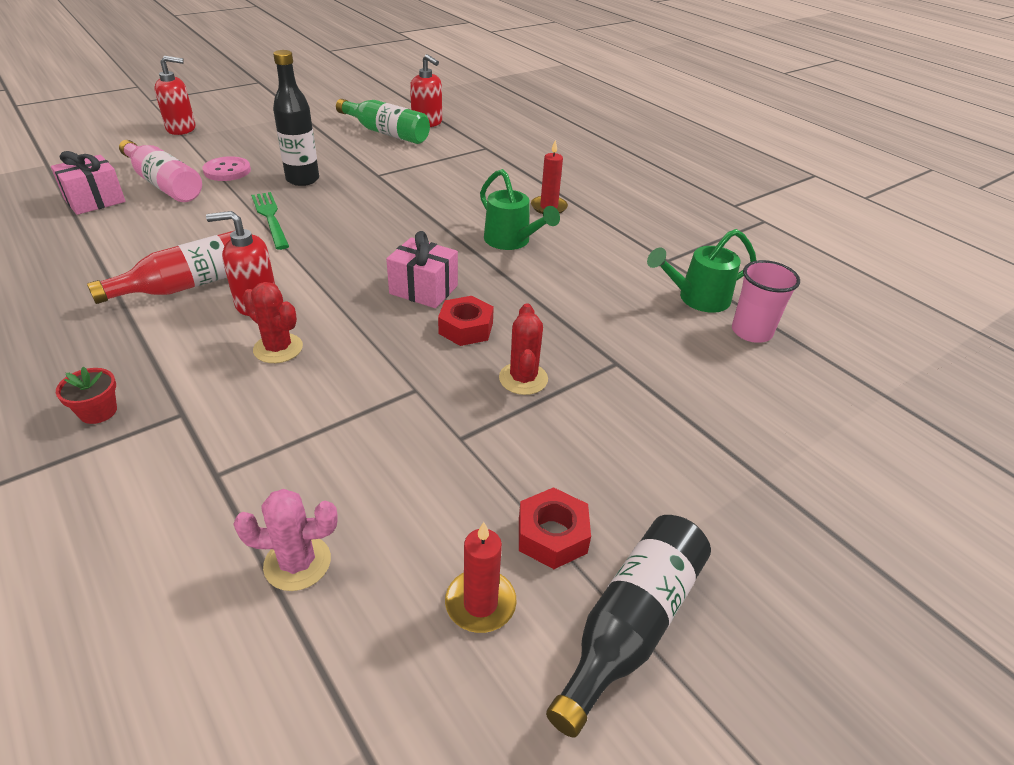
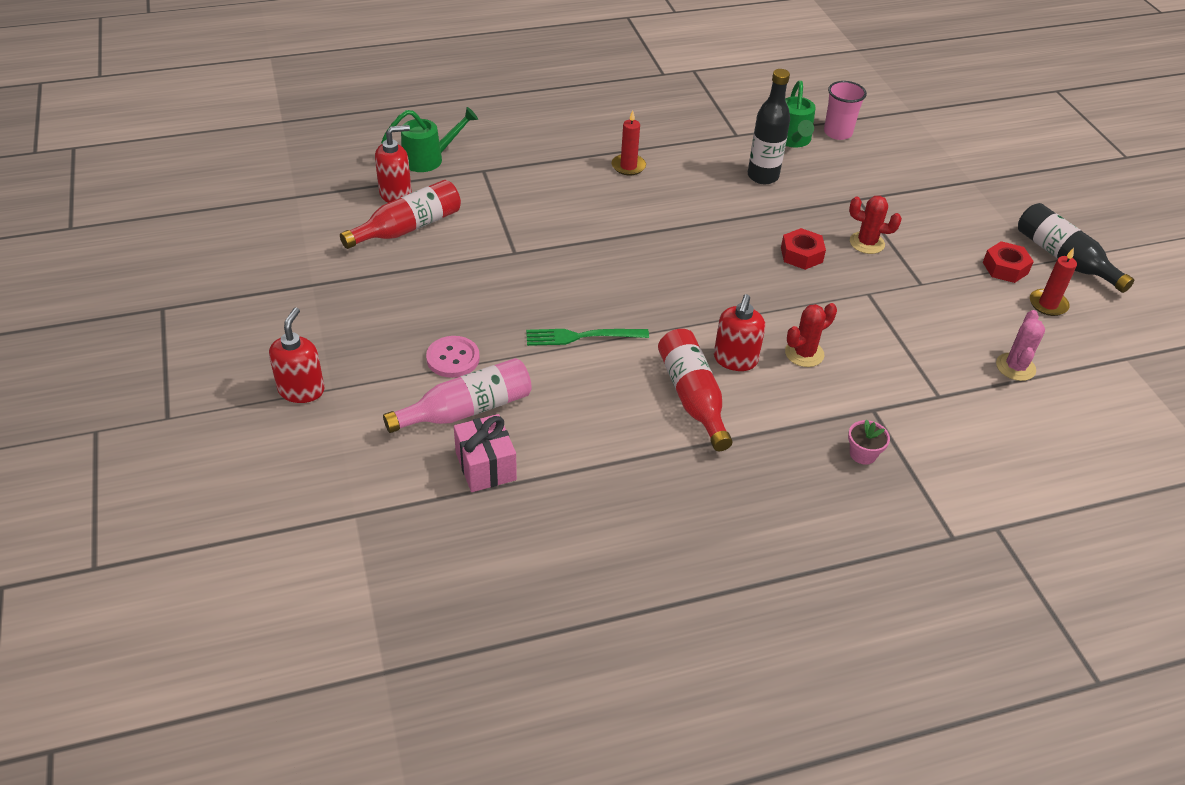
camera: 70 degrees left, 5 degrees up
red flower pot [56,366,117,424] -> pink flower pot [848,419,890,465]
black bottle [273,50,319,186] -> black bottle moved to [748,69,790,184]
green bottle [336,99,430,144] -> red bottle [340,180,461,249]
pink gift [386,231,458,308] -> none
green watering can [480,169,560,250] -> green watering can moved to [381,107,478,172]

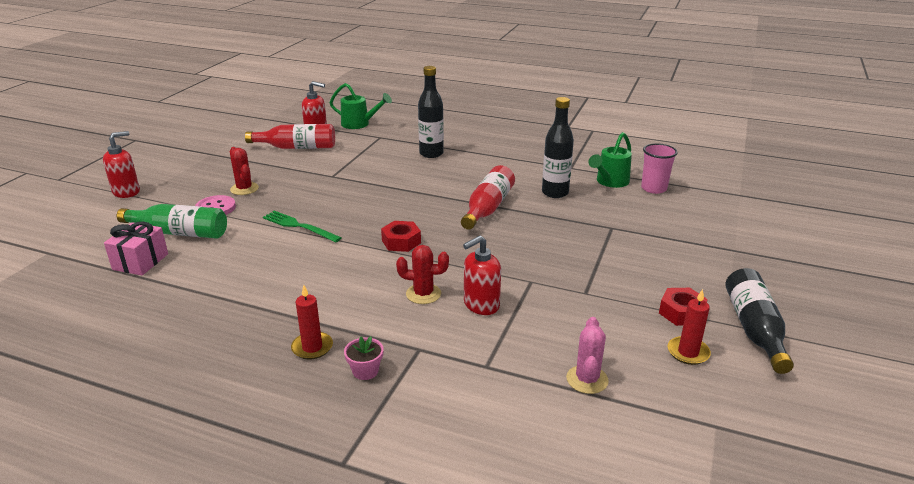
camera: 40 degrees right, 15 degrees down
pink bottle [383,358,532,433] -> green bottle [117,204,227,239]
red candle [612,111,646,176] -> red candle moved to [291,285,333,360]
red bottle [658,329,733,451] -> red bottle moved to [461,165,515,230]
red soap dispenser [714,294,765,371] -> red soap dispenser moved to [463,236,501,315]
red nut [781,228,826,270] -> red nut moved to [381,221,421,252]
red cactus [849,196,902,254] -> red cactus moved to [230,147,259,195]
pink cactus [996,310,1045,381] -> pink cactus turned 45 degrees counterclockwise [566,317,609,394]
none -> black bottle [418,66,444,158]

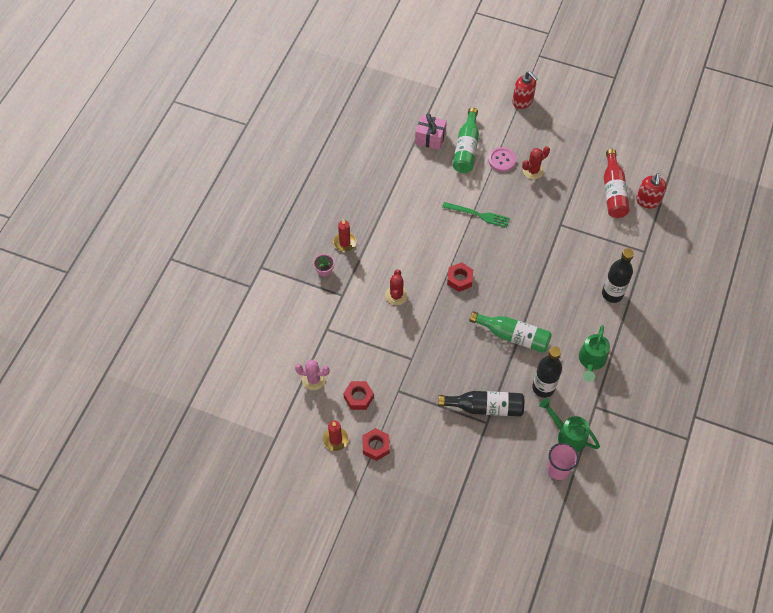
camera: 90 degrees right, 30 degrees up
green fork [263,211,342,243] -> green fork turned 75 degrees clockwise [442,202,510,228]
green watering can [329,83,392,129] -> green watering can moved to [579,325,610,382]
red bottle [461,165,515,230] -> green bottle [470,311,552,353]
red soap dispenser [463,236,501,315] -> none
black bottle [725,268,794,374] -> black bottle moved to [438,391,524,417]
none -> red nut [343,381,374,410]

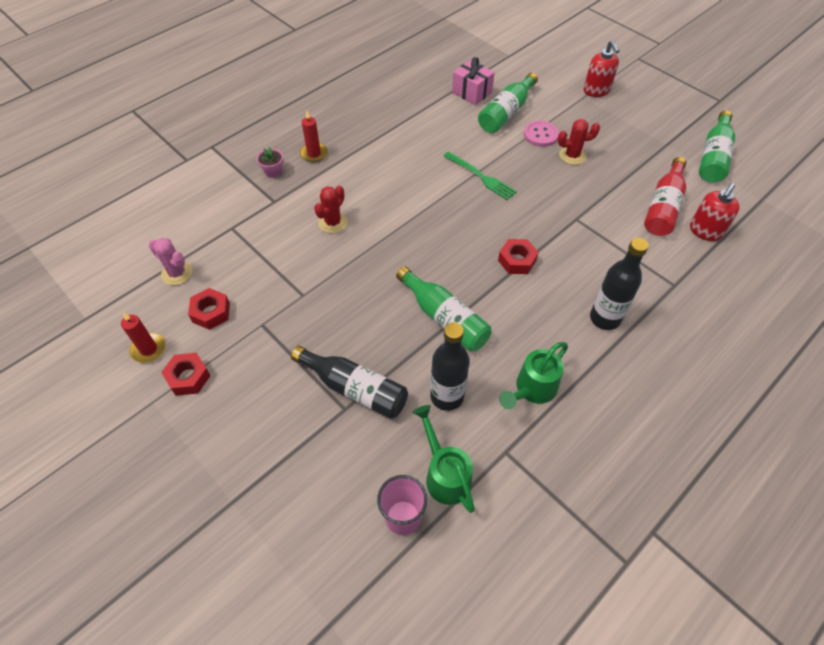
camera: 25 degrees right, 5 degrees down
red nut [447,262,473,292] -> red nut moved to [498,239,539,274]
none -> green bottle [699,110,735,182]

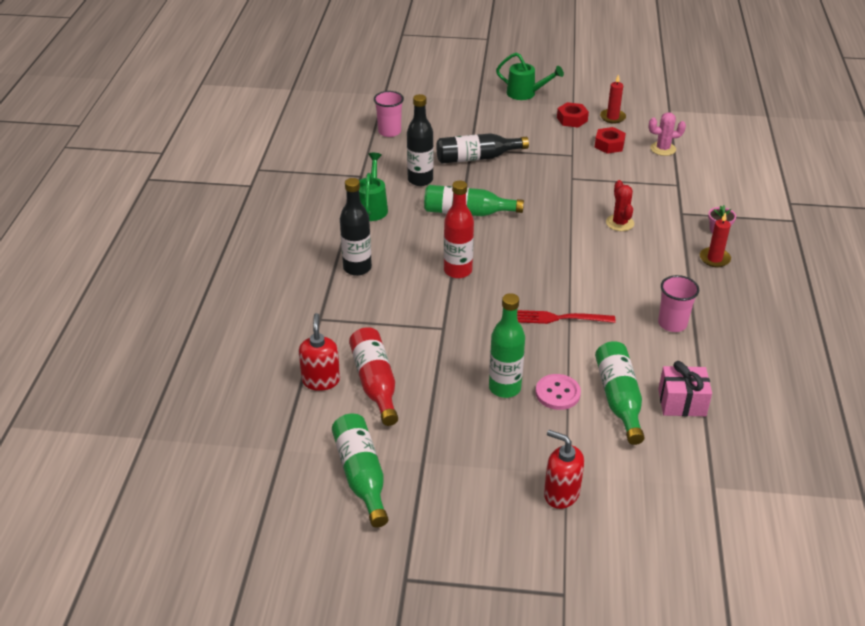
camera: 140 degrees right, 15 degrees down
green watering can [413,405,475,513] -> green watering can moved to [496,53,564,100]
green fork [444,151,517,200] -> red fork [517,310,615,324]
red nut [498,239,539,274] -> red bottle [444,181,474,278]
red cactus [558,119,600,165] -> green bottle [489,293,525,398]
none -> pink cup [658,275,699,332]

